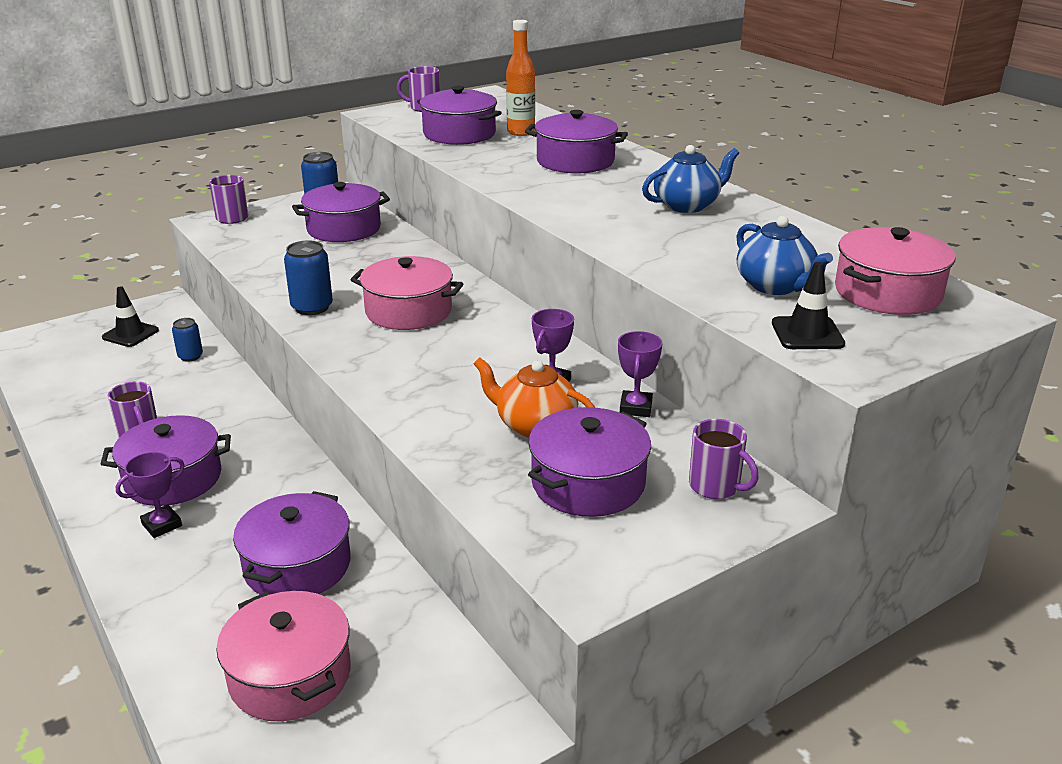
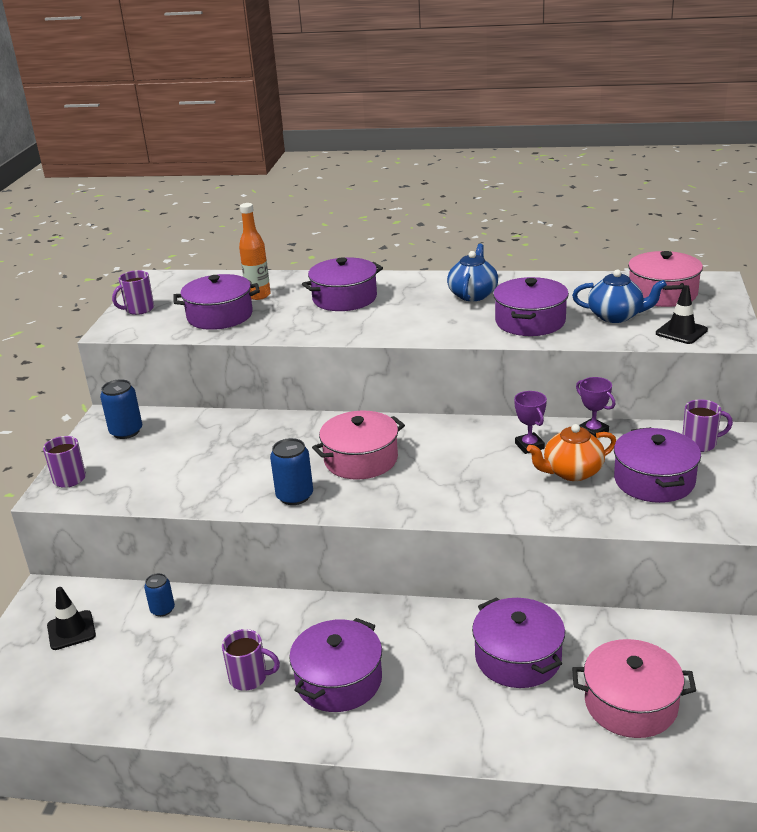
camera: 45 degrees left, 0 degrees up
purple trophy [116,452,185,538] -> none
purple pot [292,182,390,242] -> purple pot moved to [493,277,569,336]

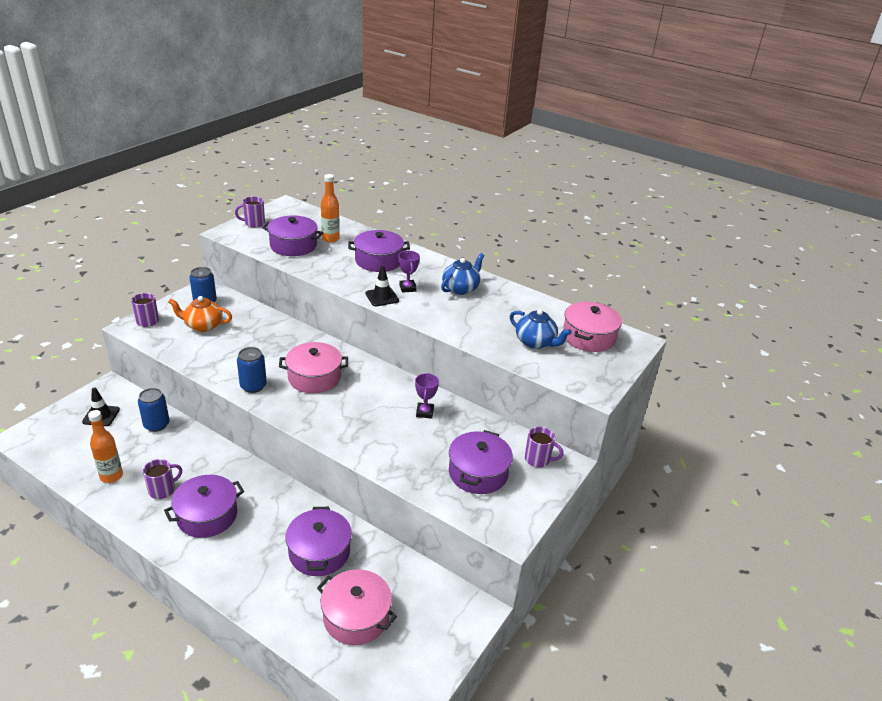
camera: 20 degrees right, 5 degrees up
blue can [144,573,175,617] -> blue can [138,388,170,432], size x1.54
purple mug [222,629,280,691] -> purple mug turned 75 degrees counterclockwise [143,459,182,499]
purple pot [493,277,569,336] -> none
orange teapot [527,424,616,481] -> orange teapot moved to [168,296,232,332]
purple trophy [576,377,615,438] -> purple trophy moved to [398,251,420,293]
black traffic cone [656,285,708,344] -> black traffic cone moved to [365,266,399,306]
none -> orange bottle [88,410,123,483]

